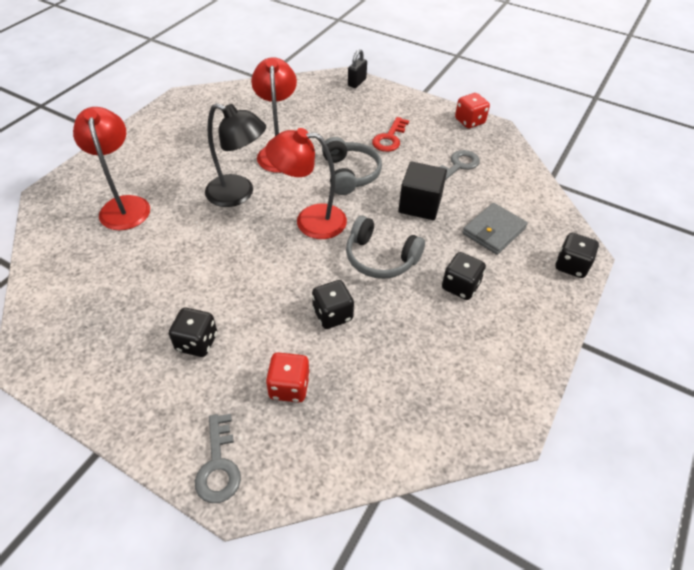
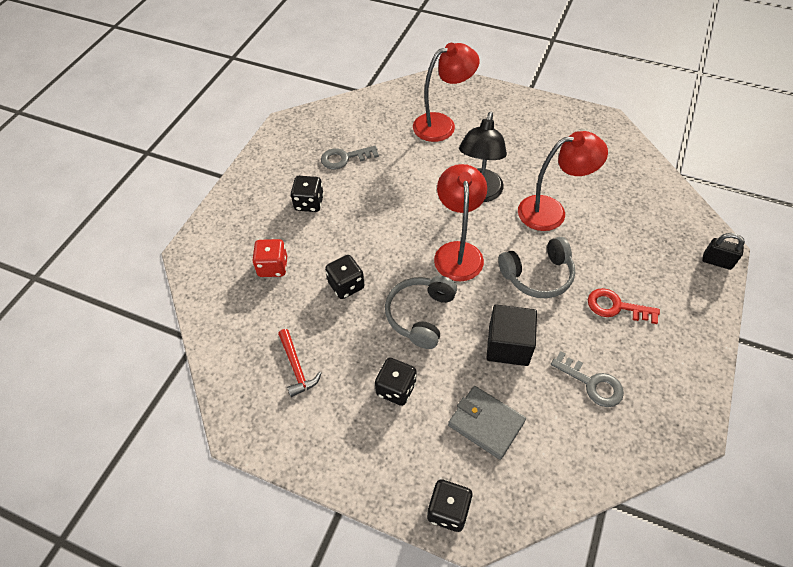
camera: 85 degrees right, 5 degrees up
grey key [195,414,241,503] -> grey key moved to [321,145,379,169]
red dice [455,93,490,128] -> none
none -> red hammer [278,329,321,397]

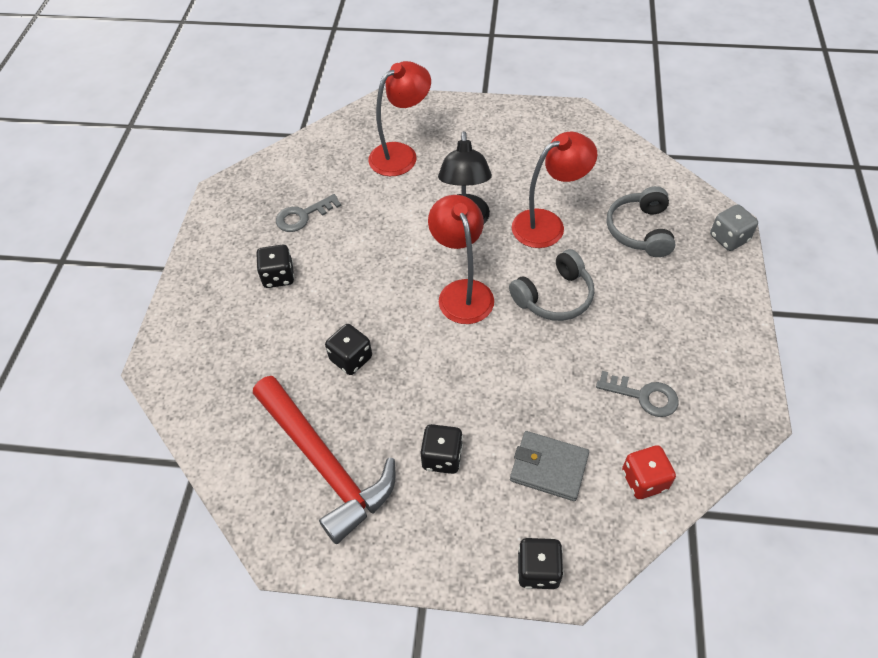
camera: 15 degrees left, 0 degrees up
red dice [252,239,287,277] -> red dice moved to [622,445,676,499]
red hammer [278,329,321,397] -> red hammer [253,376,395,544], size x2.26
grey headphones [385,276,457,349] -> grey headphones moved to [607,186,675,257]
black cube [486,305,537,366] -> none
red key [588,288,660,324] -> none
black padlock [702,233,745,270] -> grey dice [710,204,758,251]

